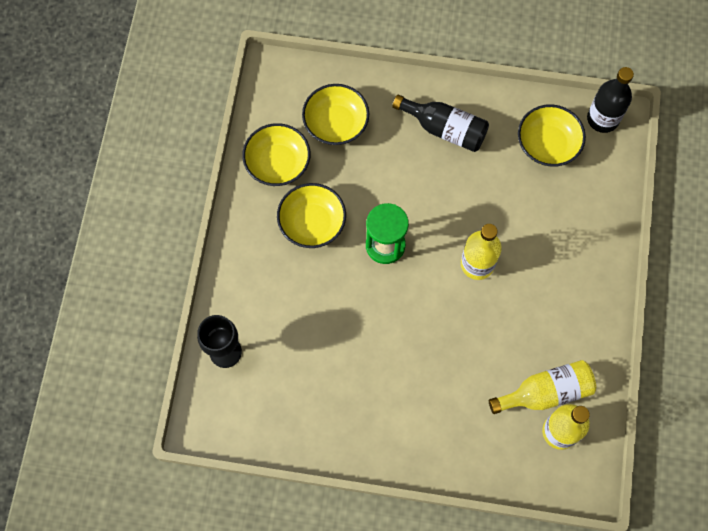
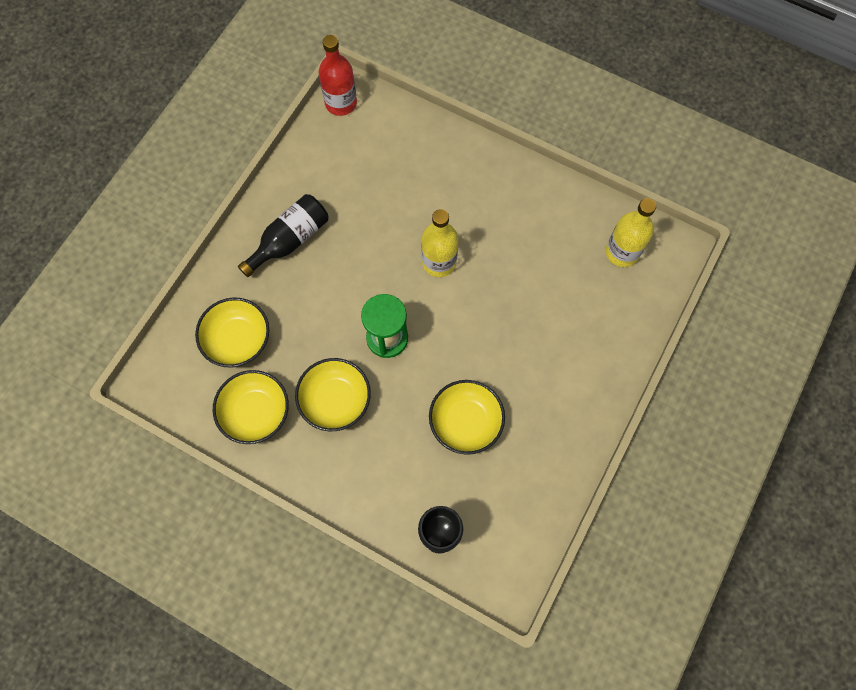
camera: 70 degrees left, 0 degrees up
yellow bottle [489,360,596,414] -> none
yellow bowl [518,104,586,167] -> yellow bowl moved to [429,380,505,455]
black bottle [587,67,634,133] -> red bottle [319,35,357,116]

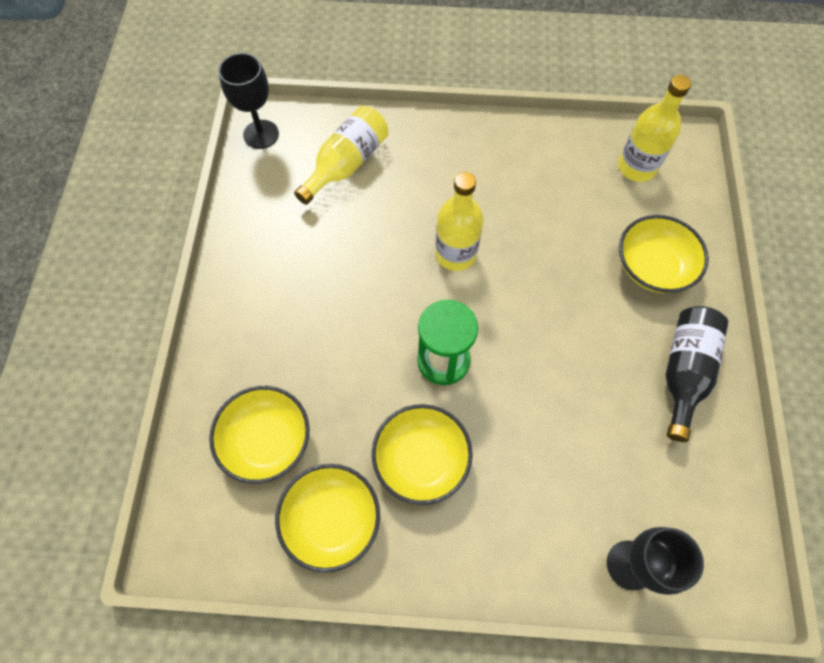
camera: 25 degrees left, 5 degrees down
black bottle [238,194,328,277] -> black bottle moved to [666,306,728,442]
red bottle [319,35,357,116] -> black goblet [218,53,279,149]
yellow bowl [429,380,505,455] -> yellow bowl moved to [619,215,709,293]
none -> yellow bottle [294,106,389,205]

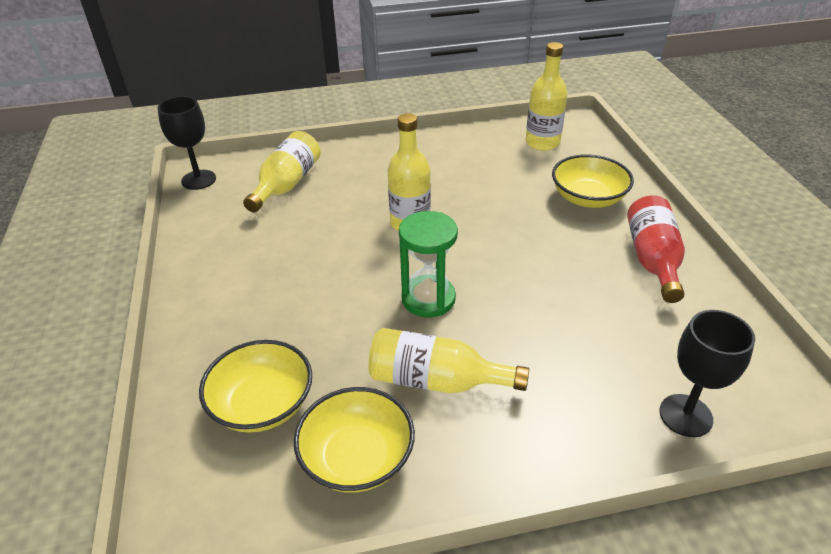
camera: 15 degrees left, 25 degrees down
yellow bowl [372,404,473,505] -> yellow bottle [368,328,529,394]
black bottle [666,306,728,442] -> red bottle [627,195,685,303]

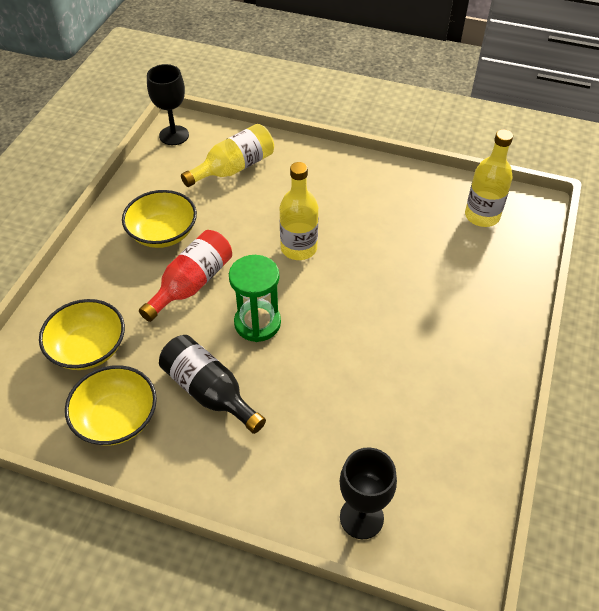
camera: 30 degrees right, 10 degrees up
yellow bottle [368,328,529,394] -> black bottle [159,335,266,434]
yellow bowl [552,154,634,208] -> yellow bowl moved to [122,190,197,248]
red bottle [627,195,685,303] -> red bottle moved to [139,230,232,322]

